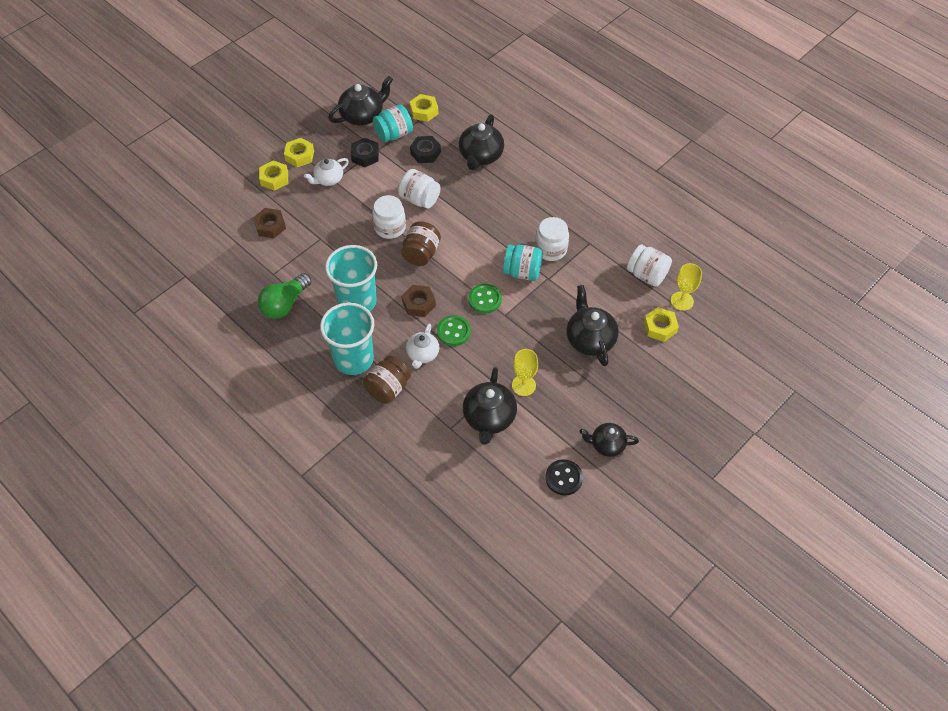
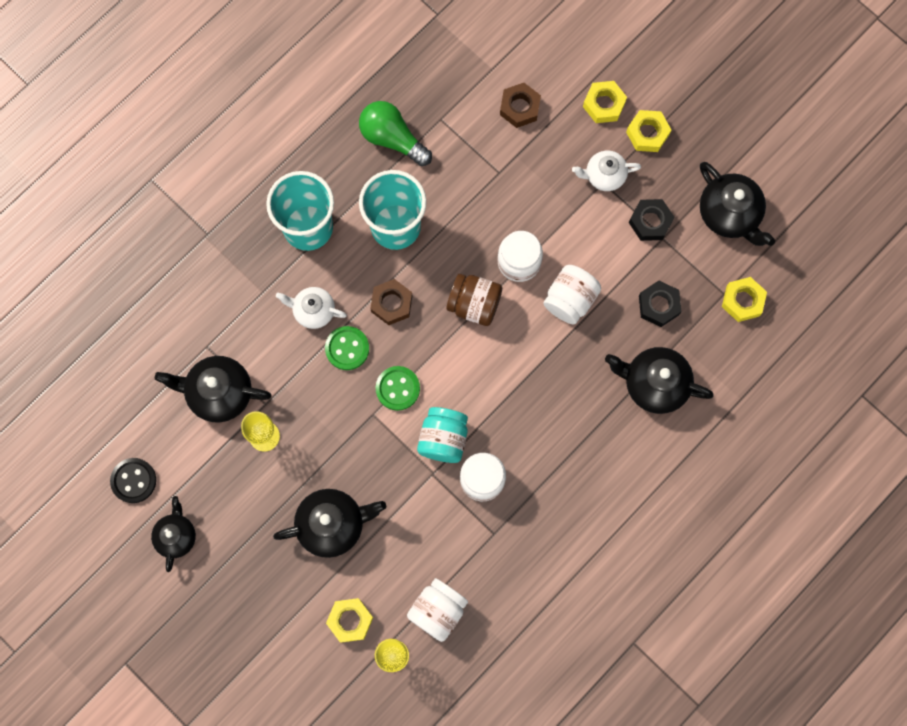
camera: 90 degrees right, 20 degrees up
white teapot [304,158,349,186] -> white teapot turned 60 degrees counterclockwise [572,151,641,191]
brown jar [363,356,411,404] -> none
turquoise jar [373,105,413,142] -> none

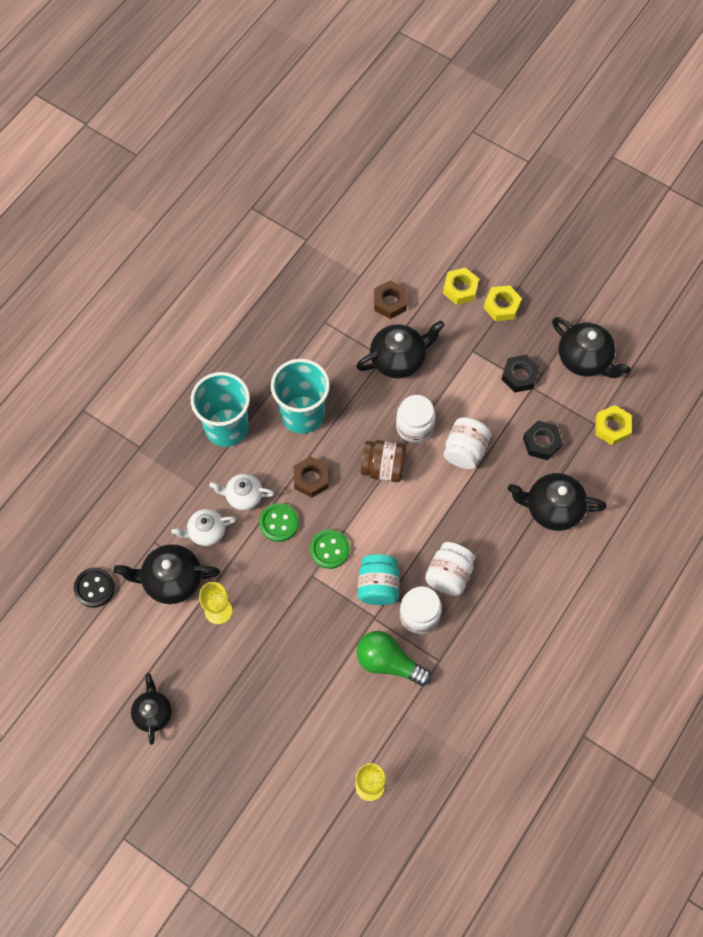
camera: 10 degrees left, 10 degrees down
black button [110,458,156,503] -> black button moved to [74,568,115,608]
black teapot [273,489,386,558] -> black teapot moved to [356,320,445,378]
yellow nut [326,598,373,643] -> none
green light bulb [359,101,432,166] -> green light bulb moved to [357,631,431,686]
white jar [407,578,468,642] -> white jar moved to [425,542,475,596]
white teapot [572,151,641,191] -> white teapot moved to [172,509,236,546]

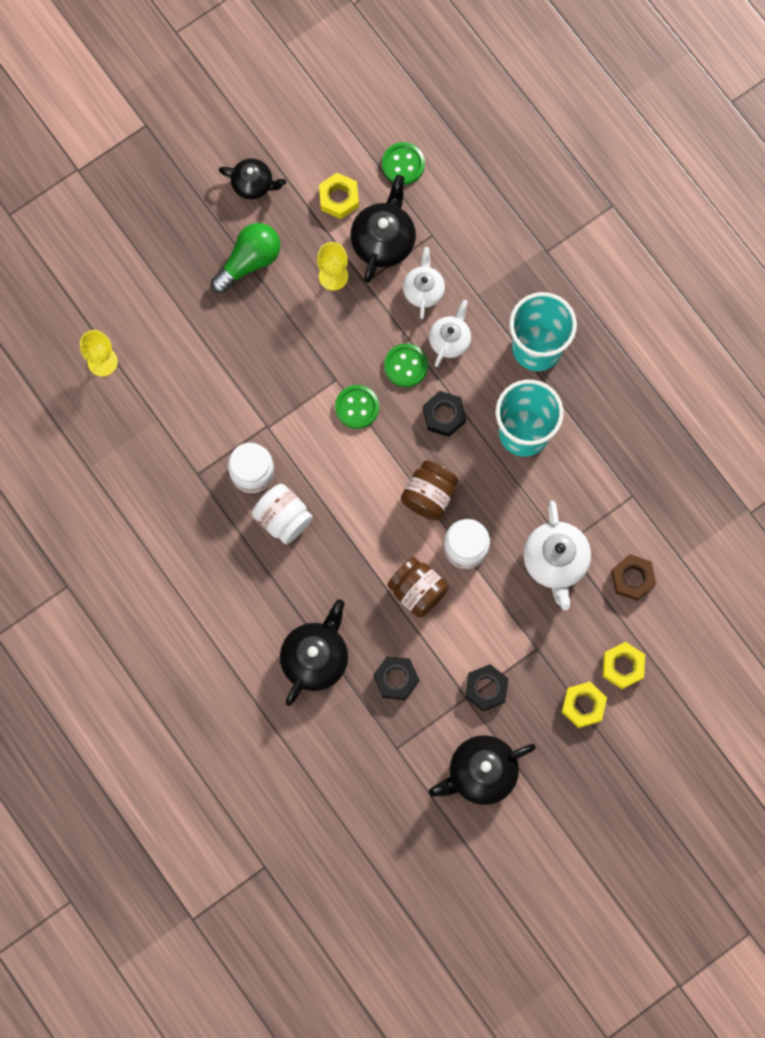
camera: 110 degrees right, 10 degrees up
black button [74,568,115,608] -> green button [382,142,425,185]
brown nut [294,456,329,497] -> black nut [423,391,466,437]
black teapot [356,320,445,378] -> white teapot [523,501,591,610]
green light bulb [357,631,431,686] -> green light bulb moved to [211,223,281,293]
turquoise jar [358,554,400,605] -> none
white jar [444,417,491,469] -> brown jar [387,557,449,618]
yellow nut [595,405,632,445] -> yellow nut moved to [319,173,359,219]

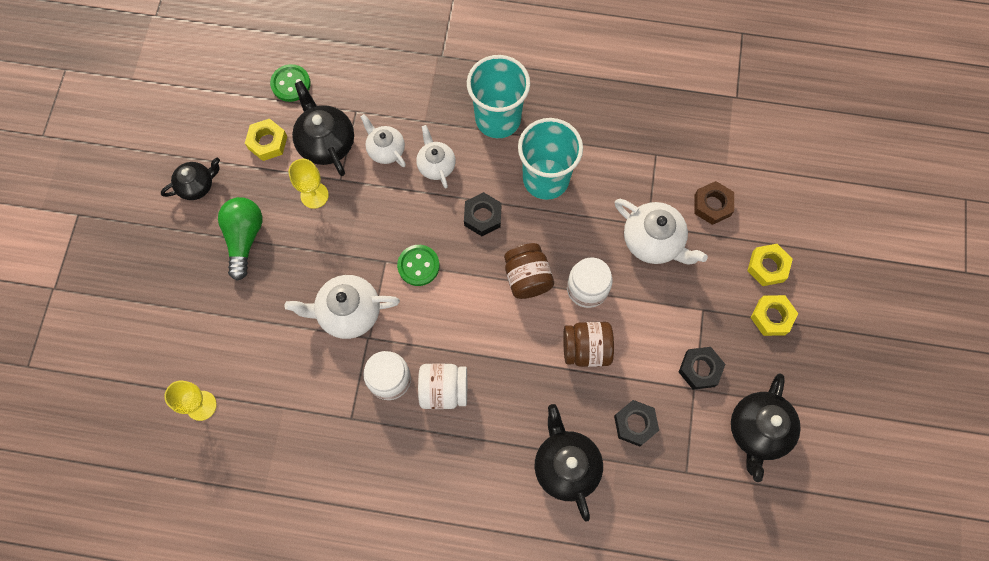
camera: 45 degrees left, 5 degrees down
green button [384,343,428,387] -> none
none -> white teapot [285,275,400,339]

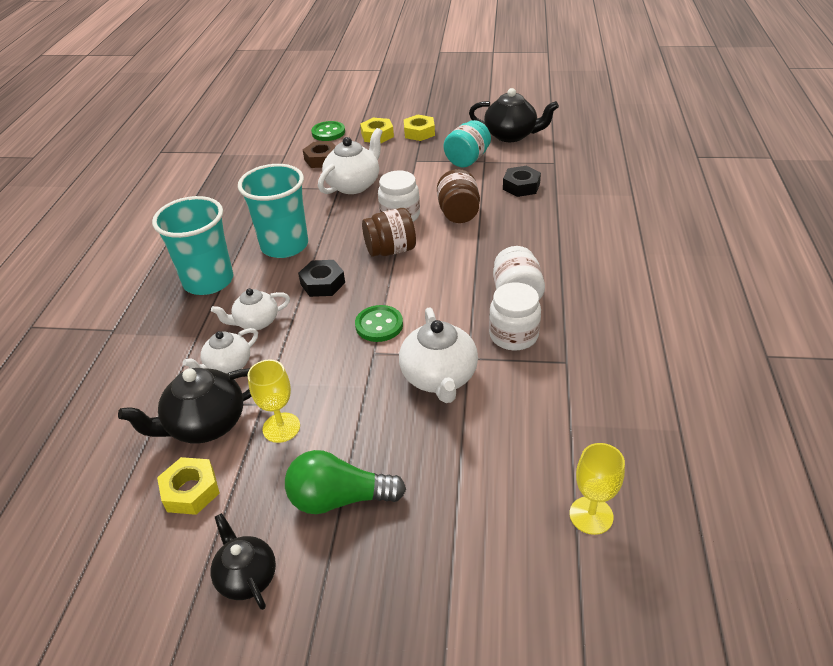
camera: 90 degrees left, 30 degrees down
green button [270,64,311,102] -> green button moved to [311,121,345,141]
black teapot [535,404,603,522] -> none
black nut [679,347,725,390] -> turquoise jar [444,120,491,168]

